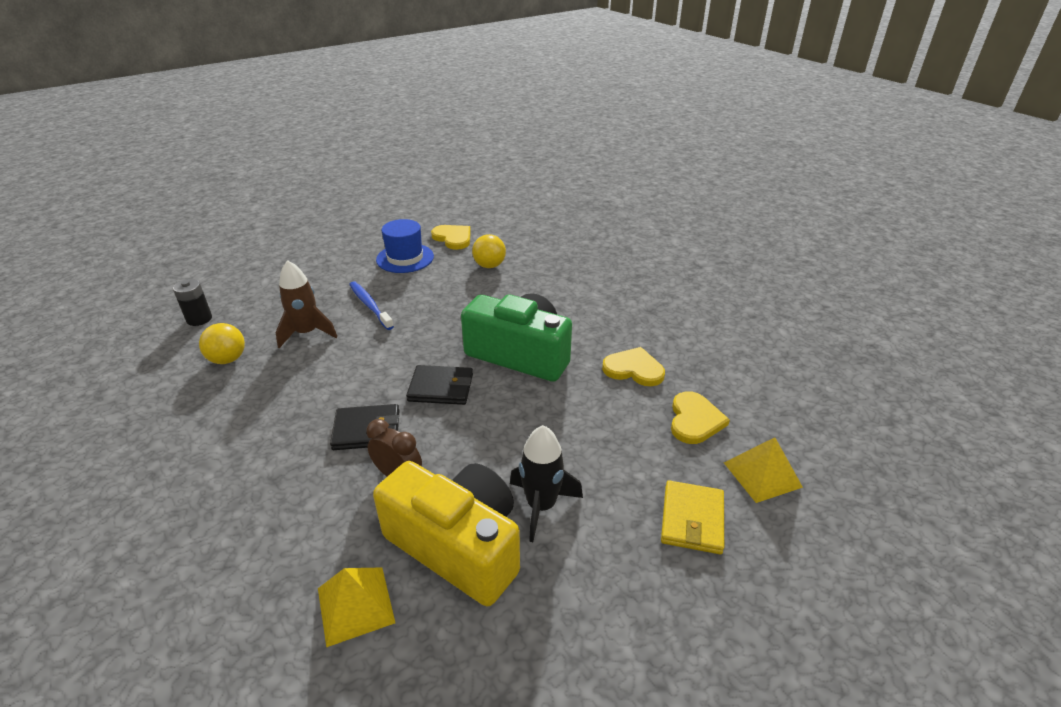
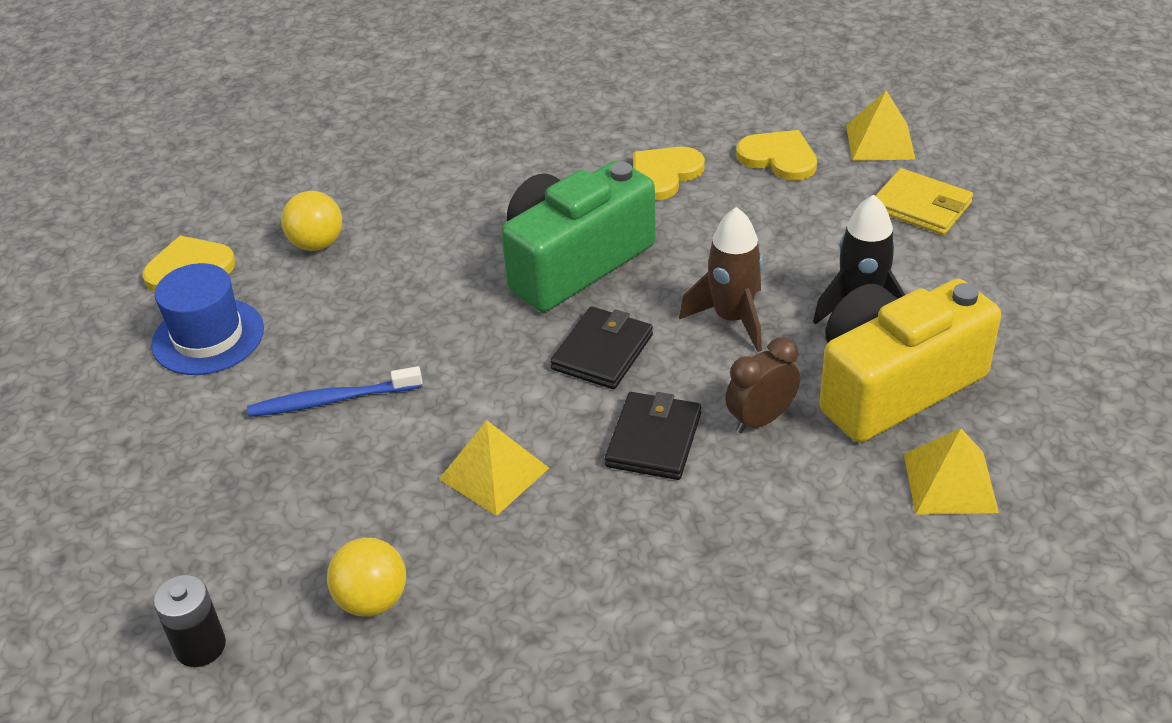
camera: 65 degrees left, 5 degrees up
brown rocket [276,260,337,348] -> brown rocket moved to [679,207,763,352]
none -> yellow pyramid [439,420,549,516]

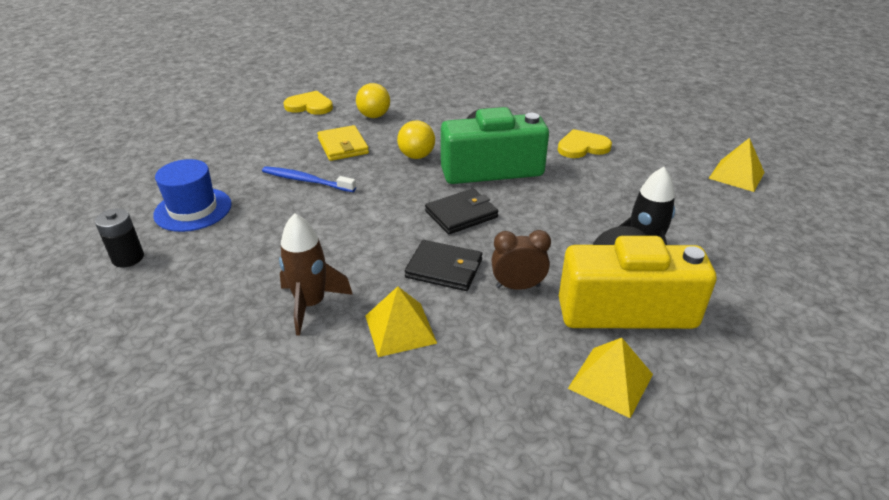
camera: 30 degrees right, 5 degrees down
blue hat [151,263,264,375] -> blue hat moved to [153,159,232,232]
yellow ball [327,538,406,617] -> yellow ball moved to [397,120,435,159]
yellow pyramid [439,420,549,516] -> yellow pyramid moved to [365,286,437,357]
black wallet [605,392,701,480] -> black wallet turned 60 degrees clockwise [405,240,482,291]
brown rocket [679,207,763,352] -> brown rocket moved to [279,213,353,336]
yellow heart [736,130,817,181] -> none
yellow wallet [875,168,973,235] -> yellow wallet moved to [317,125,369,161]

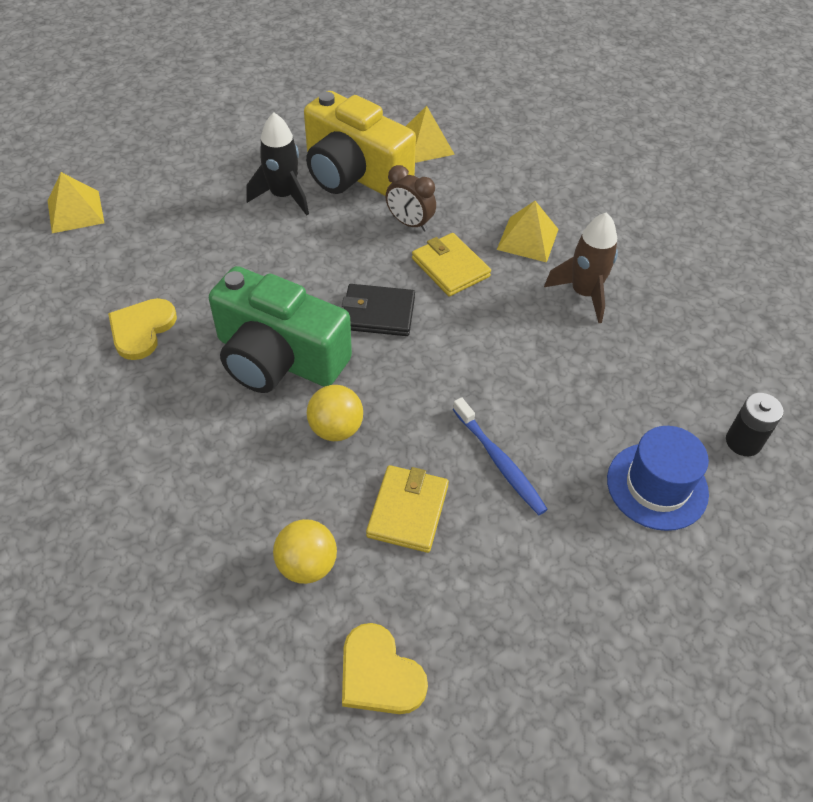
camera: 145 degrees left, 15 degrees up
black wallet [405,240,482,291] -> yellow wallet [412,233,491,297]
yellow heart [558,129,612,158] -> yellow heart turned 90 degrees clockwise [108,298,177,360]

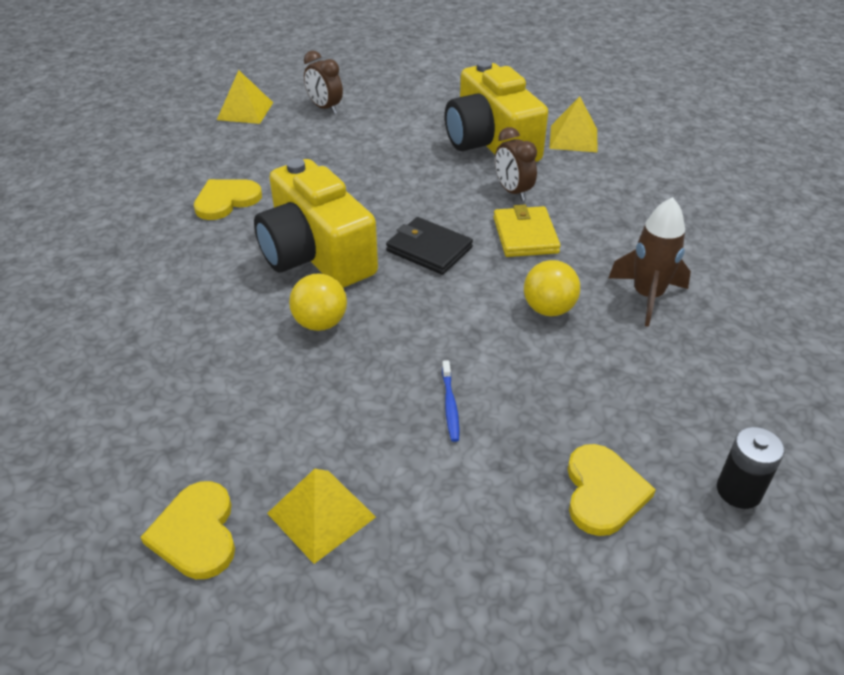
camera: 30 degrees right, 10 degrees down
green camera [209,266,352,393] -> yellow camera [254,158,378,288]
black rocket [246,113,309,216] -> none
yellow ball [273,519,337,584] -> yellow ball moved to [524,260,580,316]
yellow wallet [366,465,449,553] -> none
blue toothbrush [453,397,548,515] -> blue toothbrush [442,360,459,442], size x0.62
yellow pyramid [497,201,559,263] -> yellow pyramid moved to [267,469,376,564]
blue hat [607,426,709,531] -> yellow heart [568,444,656,536]
none -> brown clock [304,51,343,114]

